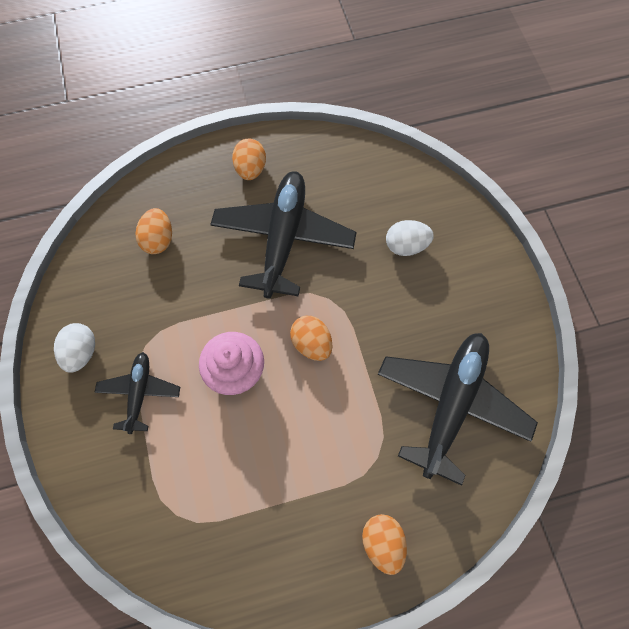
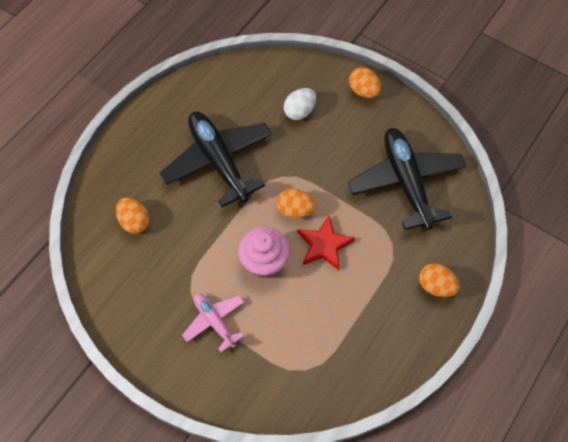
camera: 40 degrees left, 5 degrees down
white egg [54,323,95,373] -> none
black plane [95,352,180,434] -> pink plane [182,294,244,352]
orange egg [232,138,266,180] -> orange egg moved to [349,67,381,98]
none -> red star [297,216,355,270]

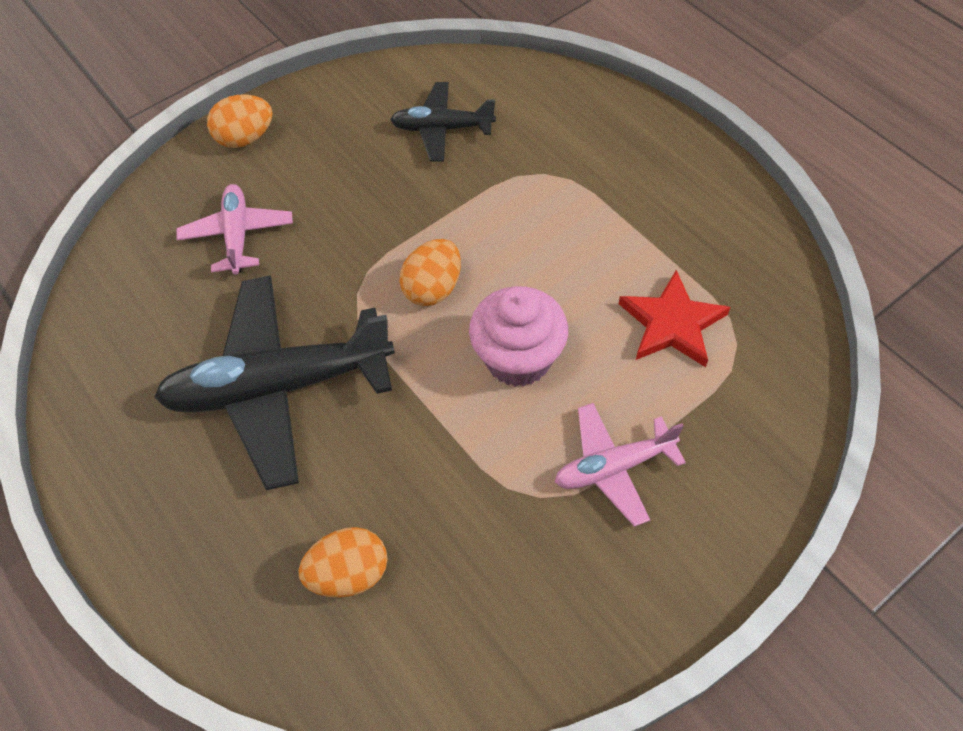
camera: 70 degrees left, 5 degrees down
white egg [284,88,316,120] -> pink plane [176,184,293,275]
red star [297,216,355,270] -> red star moved to [619,270,731,367]
black plane [348,128,467,230] -> black plane [390,82,496,162], size x0.53
orange egg [419,263,460,297] -> none

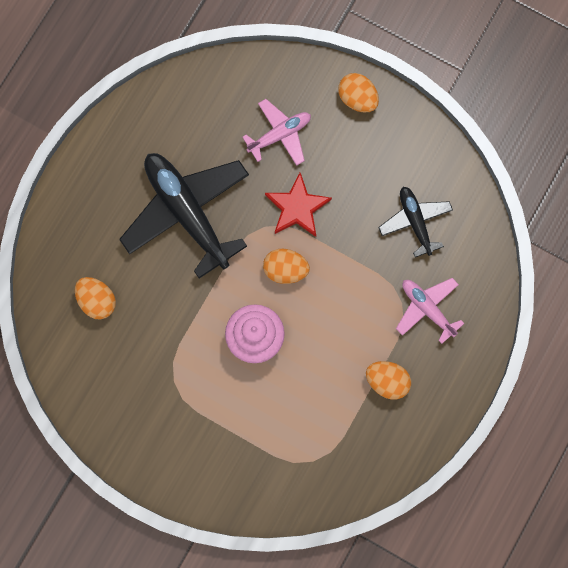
camera: 65 degrees right, 20 degrees up
pink plane [555,403,686,527] -> pink plane moved to [396,278,465,344]
red star [619,270,731,367] -> red star moved to [265,173,332,237]
none -> orange egg [366,361,411,400]

